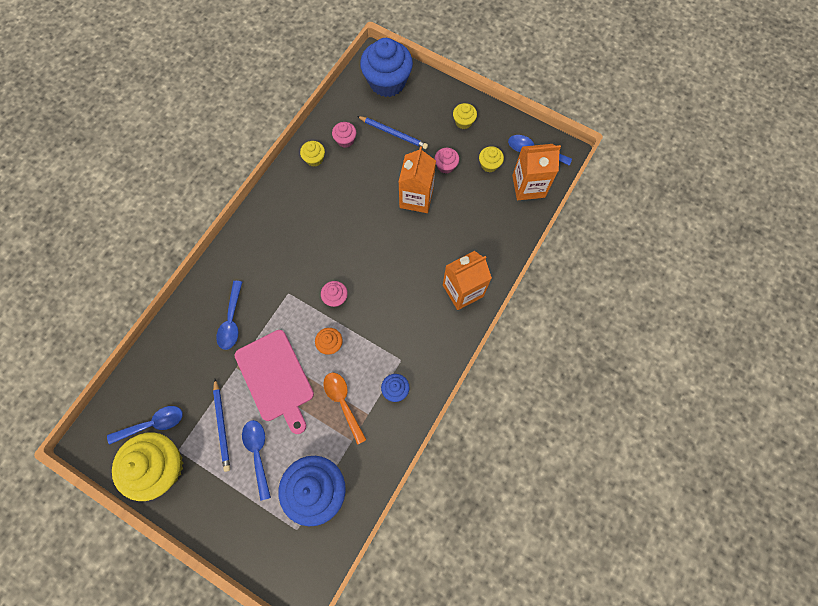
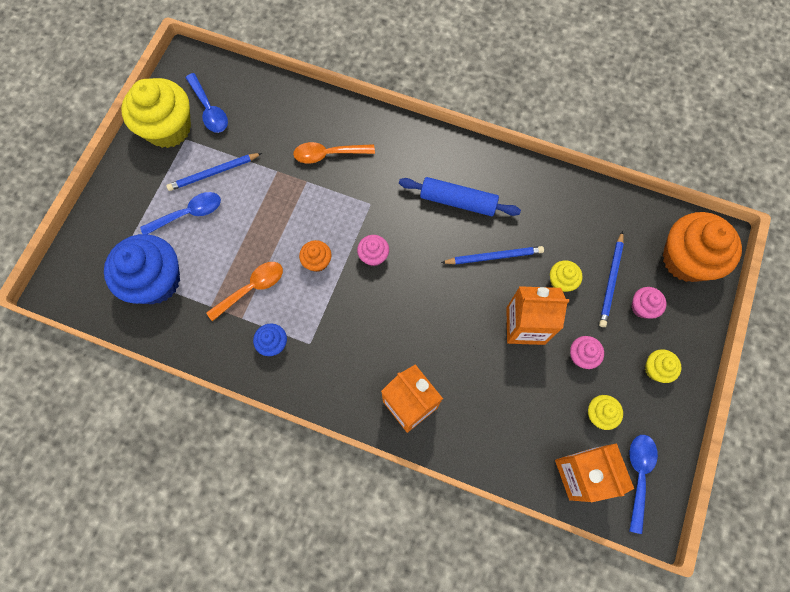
camera: 80 degrees right, 0 degrees up
blue spoon [216,281,242,350] -> orange spoon [293,142,375,164]
pink cutting board [234,330,314,434] -> none
yellow cupcake [300,141,325,167] -> yellow cupcake moved to [550,260,583,292]
pink cupcake [332,122,357,148] -> pink cupcake moved to [631,287,666,319]
blue cupcake [360,38,413,97] -> orange cupcake [663,212,742,282]
none -> blue rolling pin [399,177,521,216]
none -> blue pencil [441,246,544,265]

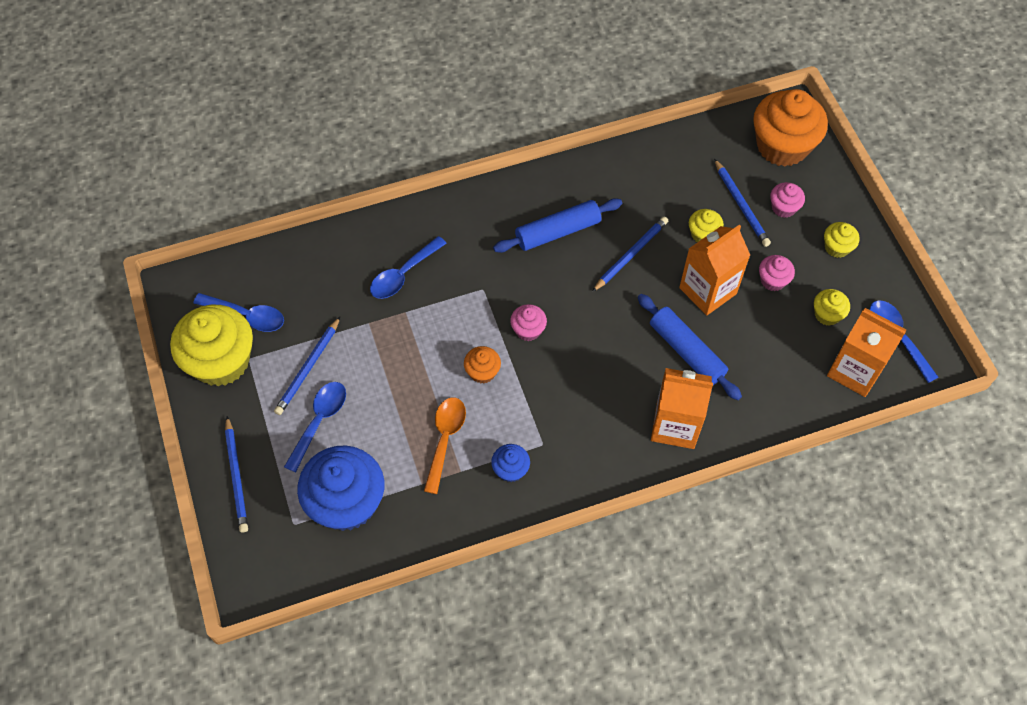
camera: 40 degrees left, 10 degrees down
orange spoon [293,142,375,164] -> blue spoon [370,236,447,299]
none -> blue pencil [225,416,248,533]
none -> blue rolling pin [638,294,742,400]

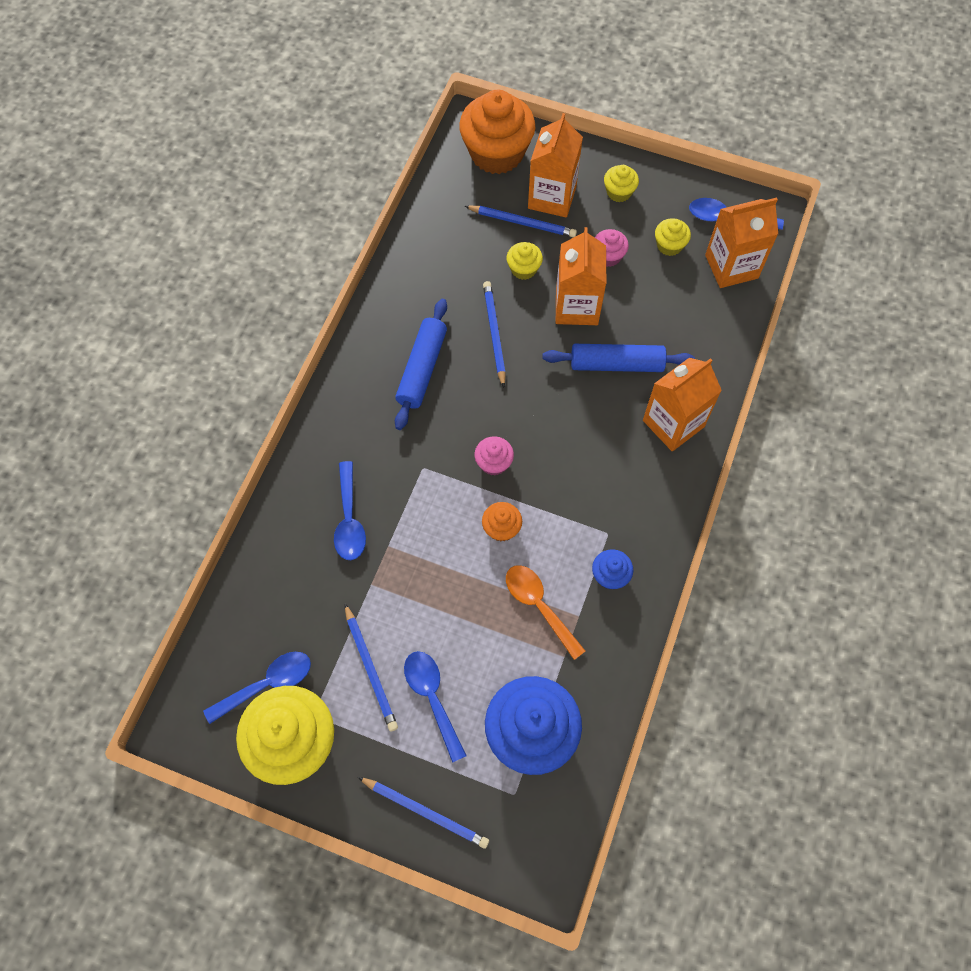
camera: 50 degrees left, 5 degrees up
pink cupcake [770,182,805,218] -> orange carton [528,113,583,218]

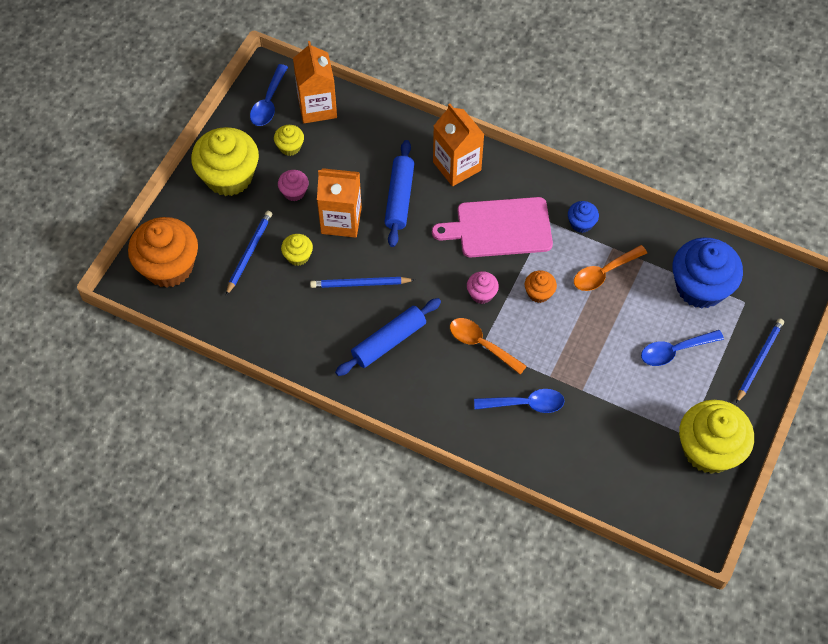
camera: 85 degrees left, 5 degrees down
blue spoon [203,652,311,724] -> none
blue pencil [345,604,398,731] -> none
blue rolling pin [395,299,447,430] -> blue rolling pin turned 60 degrees counterclockwise [335,298,441,376]
orange carton [528,113,583,218] -> none
yellow cupcake [604,165,639,202] -> yellow cupcake [191,127,259,196], size x2.17
none -> pink cutting board [432,197,553,257]
none -> orange spoon [450,318,527,375]

